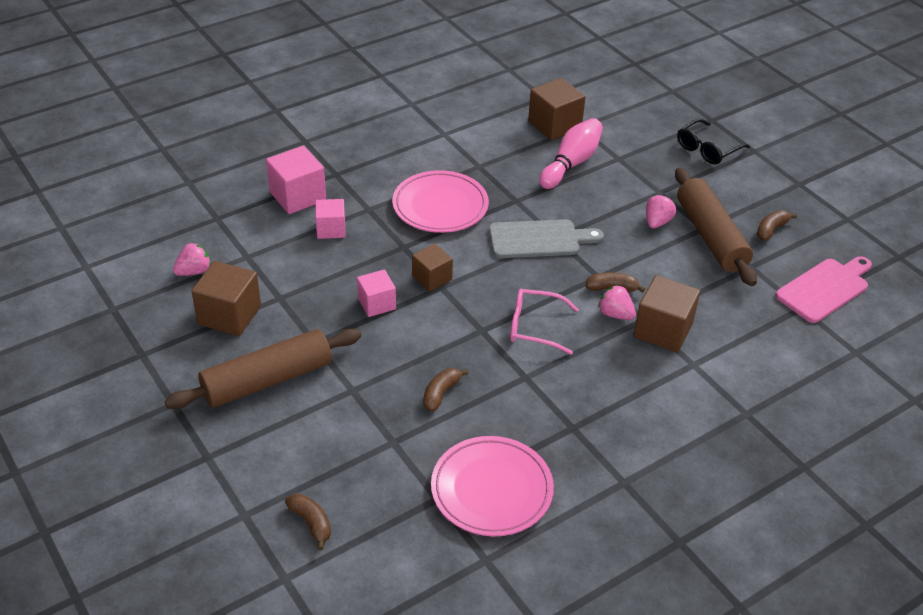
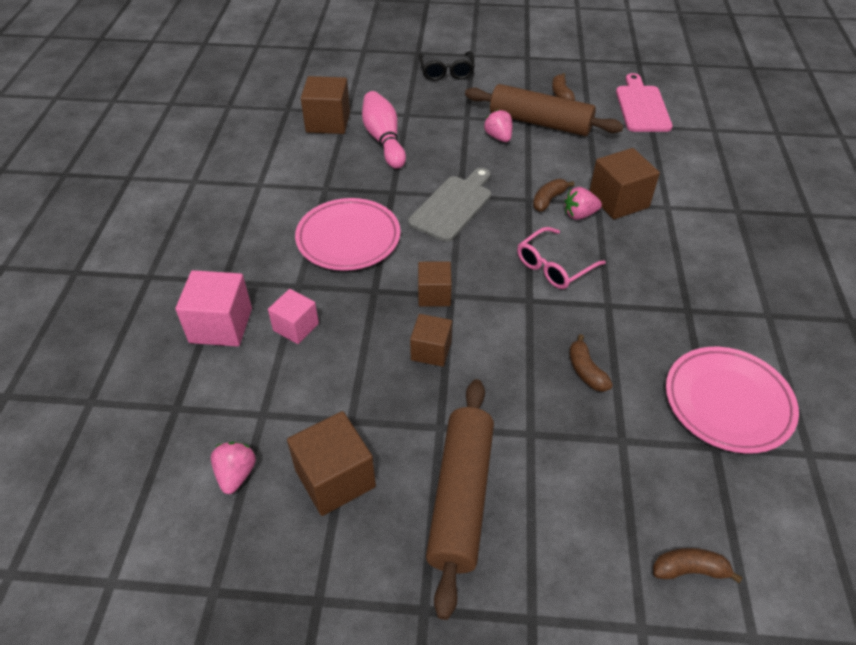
camera: 50 degrees left, 5 degrees up
pink cube [357,269,396,317] -> brown cube [410,314,452,367]

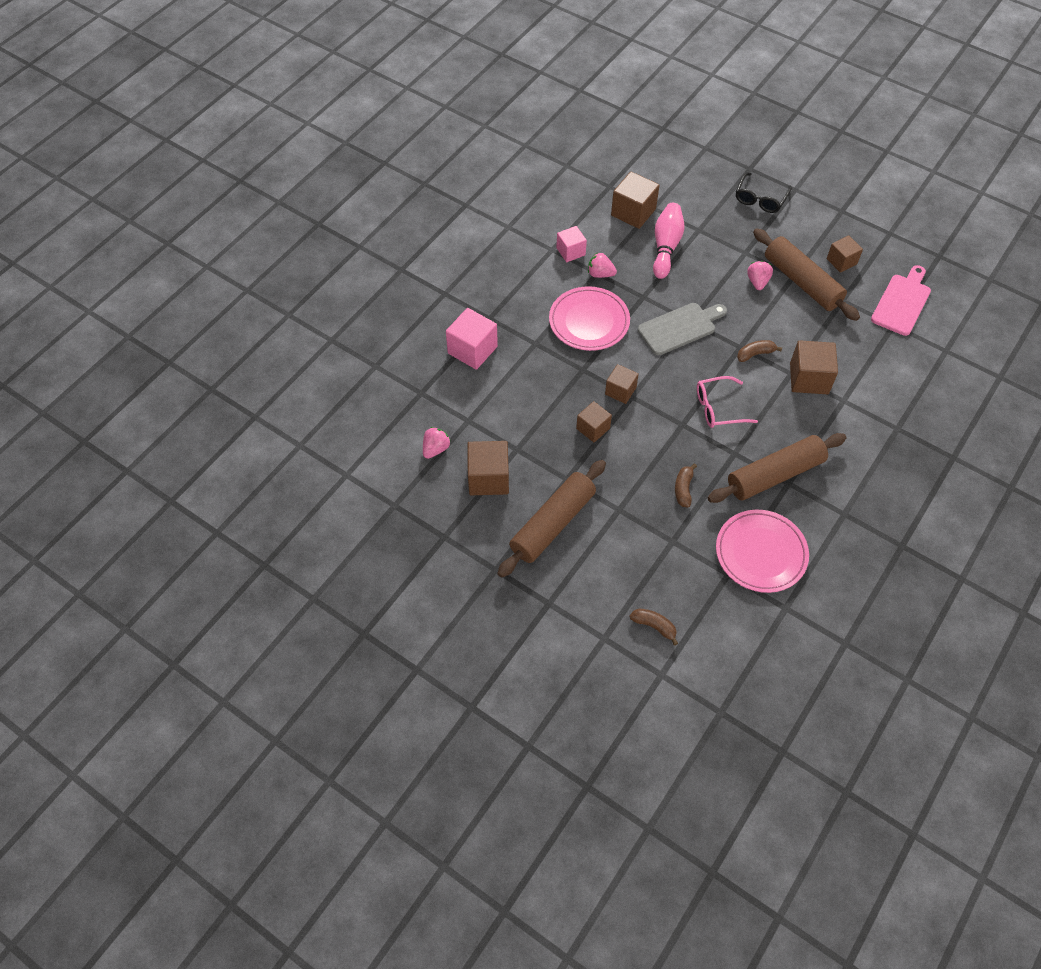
camera: 30 degrees right, 10 degrees up
pink cube [268,289,319,344] -> pink cube moved to [556,226,587,262]
brown banana [552,73,575,101] -> brown cube [827,235,863,273]
pink strawberry [564,187,602,220] -> pink strawberry moved to [588,253,617,278]
none -> brown rolling pin [708,433,846,503]

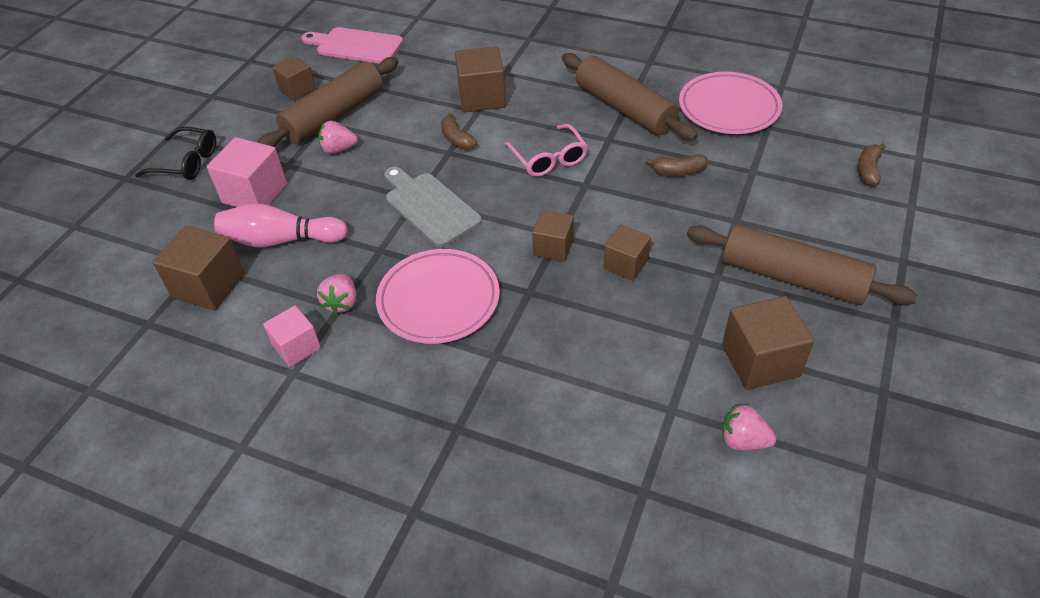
camera: 100 degrees left, 10 degrees down
pink cube [446,308,498,370] -> pink cube moved to [207,137,287,207]

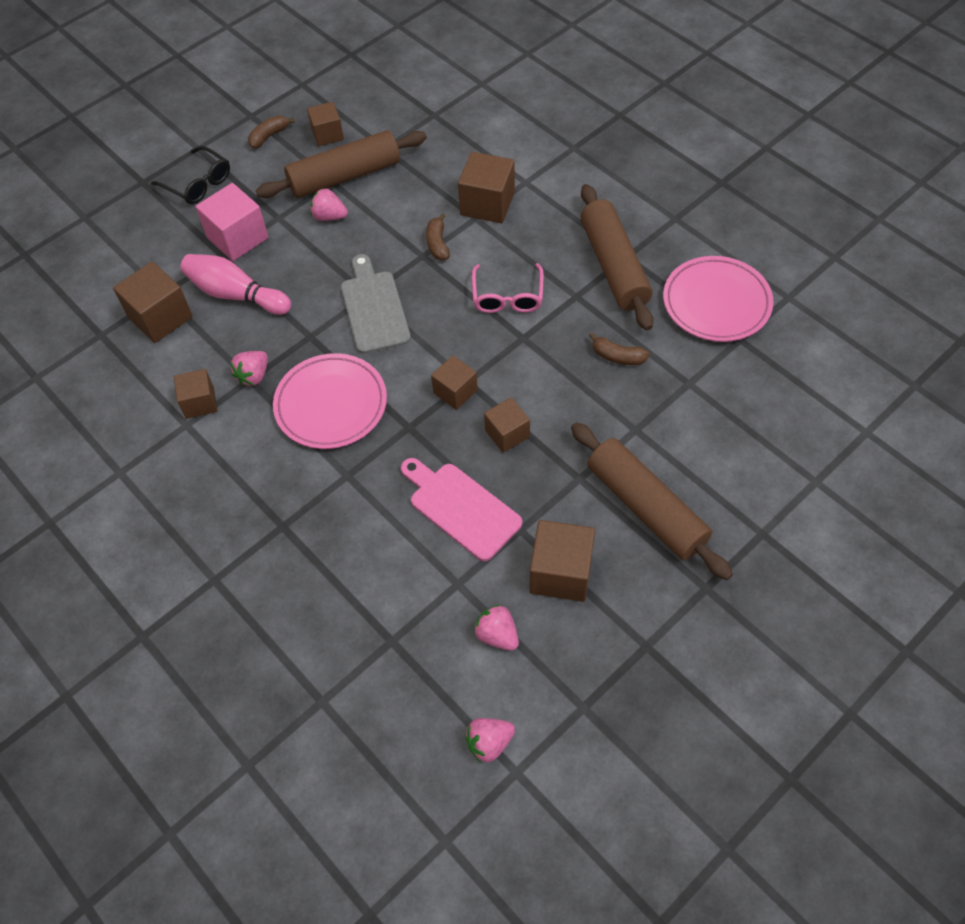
camera: 25 degrees right, 10 degrees up
pink cube [263,306,321,367] -> brown cube [174,369,218,419]
pink cutting board [301,27,403,64] -> pink cutting board moved to [401,458,522,561]
brown banana [858,143,886,186] -> brown banana moved to [248,115,295,149]
none -> pink strawberry [465,718,515,763]

